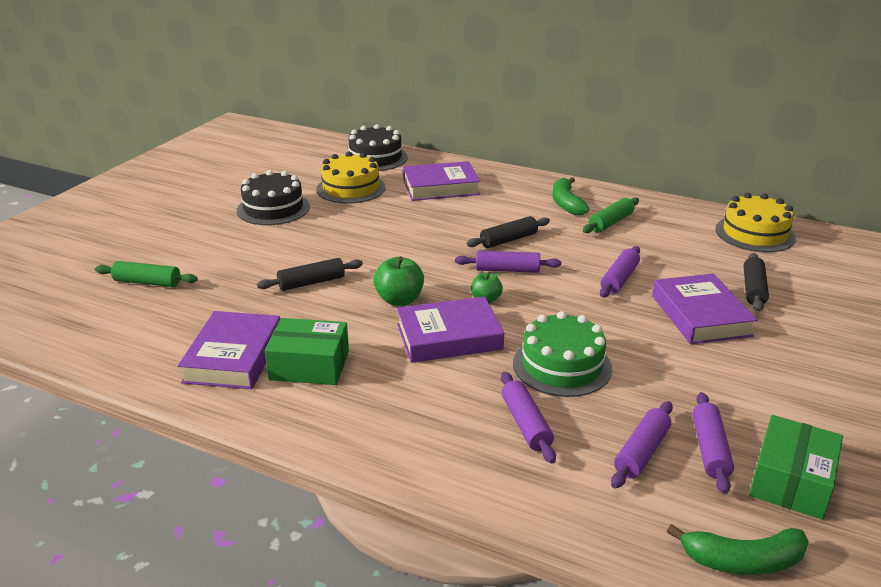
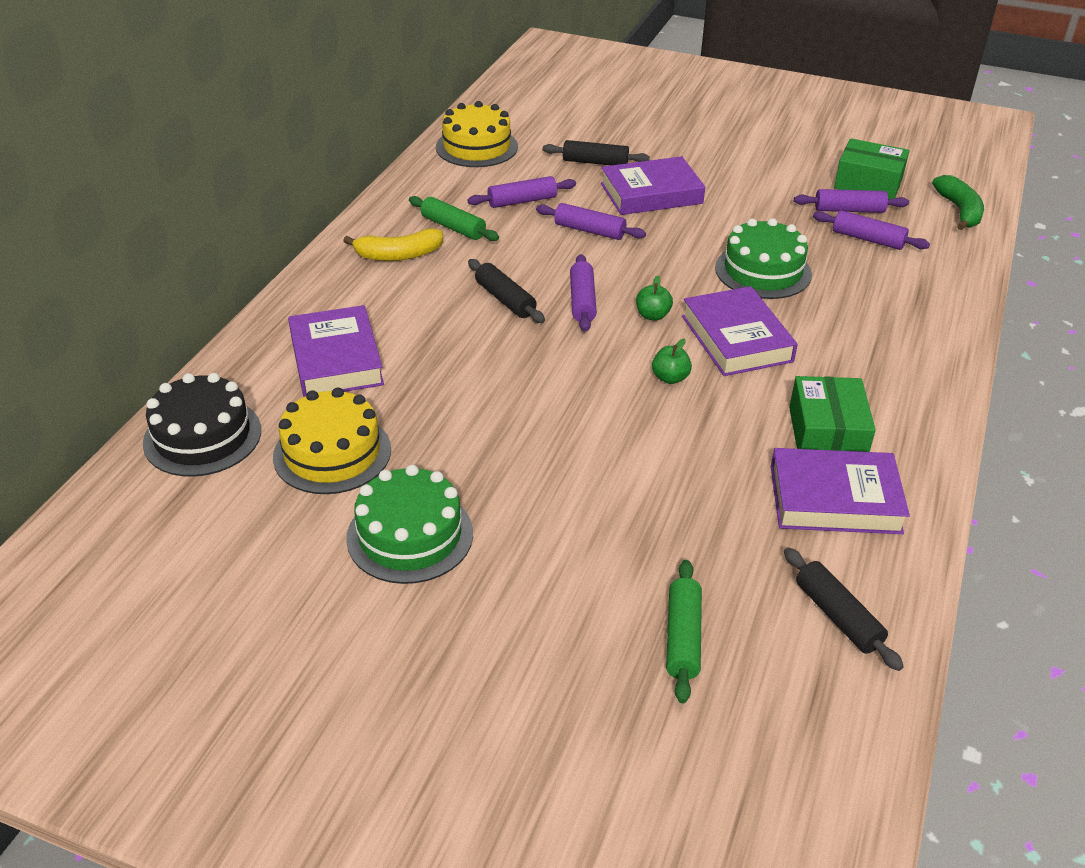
camera: 95 degrees left, 10 degrees up
black cake [237,170,310,225] -> green cake [346,465,473,584]
black rolling pin [257,258,363,291] -> black rolling pin moved to [784,547,904,671]
green apple [373,256,424,306] -> green apple [652,338,692,384], size x0.63
purple rolling pin [501,372,556,463] -> purple rolling pin moved to [467,176,576,208]
green banana [552,177,589,215] -> yellow banana [343,228,443,261]

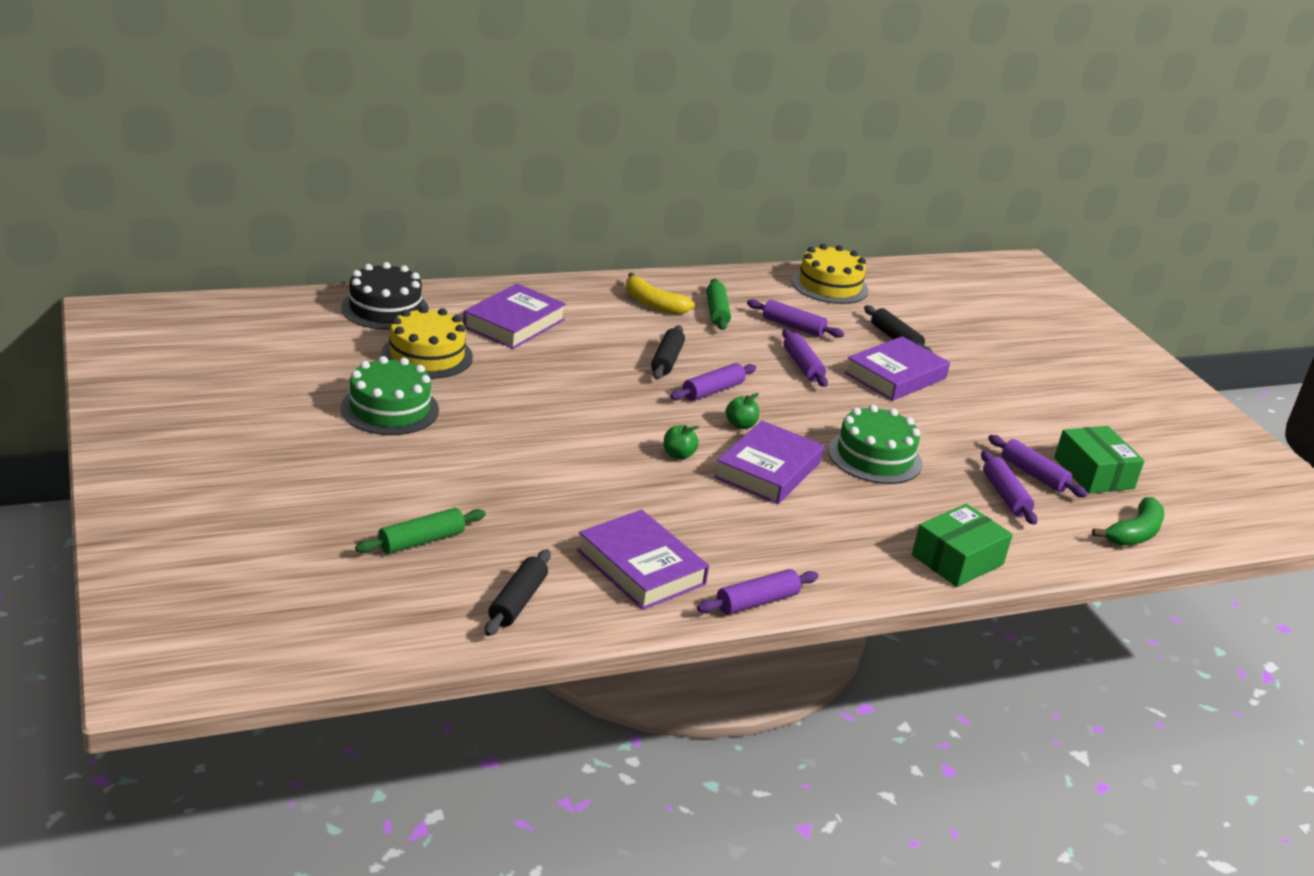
camera: 45 degrees right, 10 degrees down
purple book [601,156,705,215] -> purple book turned 75 degrees counterclockwise [845,336,950,401]
green box [789,376,876,452] -> green box moved to [912,504,1013,587]
none -> purple rolling pin [697,569,818,615]

